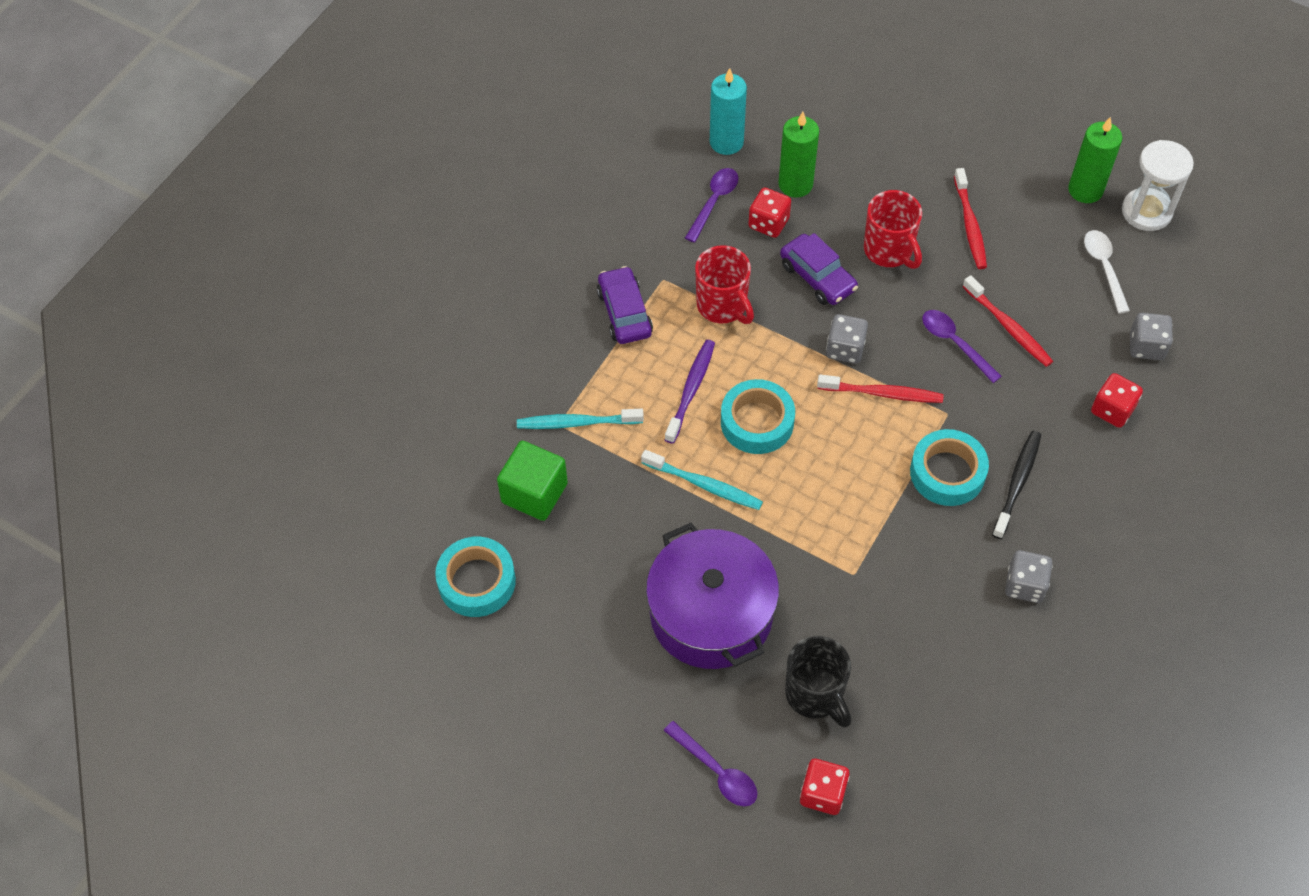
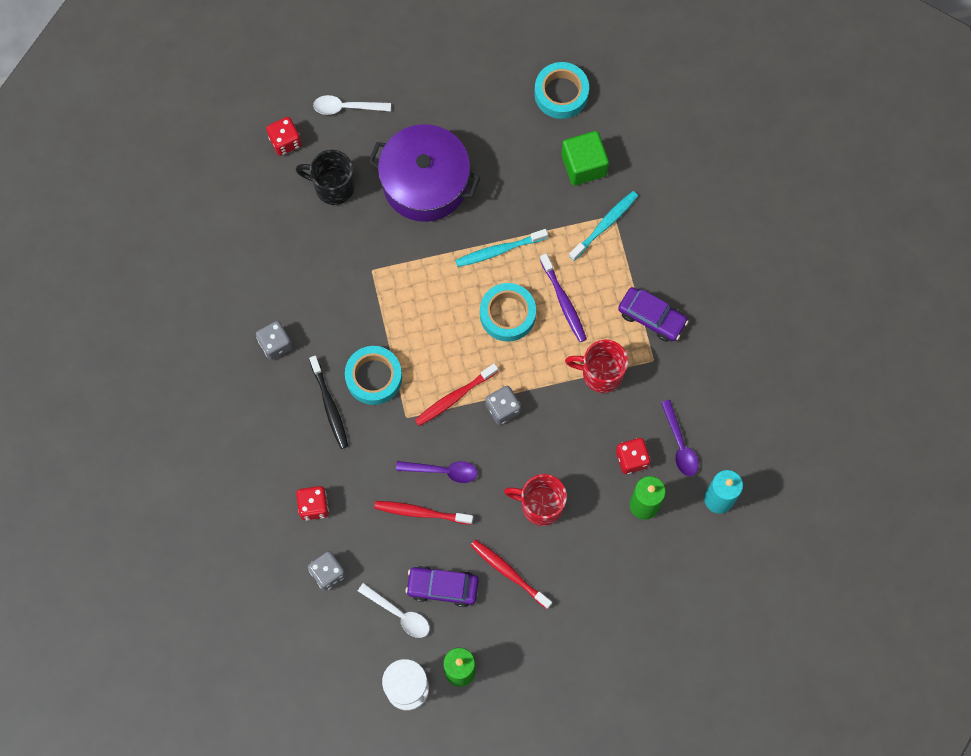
camera: 135 degrees right, 15 degrees up
purple spoon [664,721,757,807] -> white spoon [313,95,391,115]
purple car [780,233,858,305] -> purple car moved to [405,566,479,607]

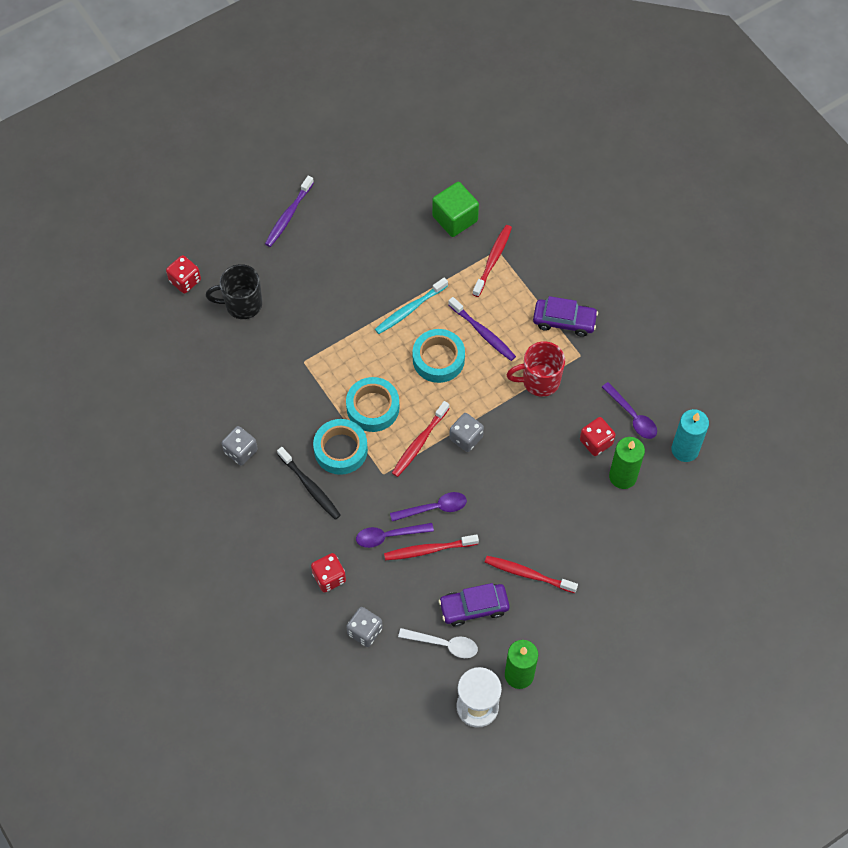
camera: 20 degrees left, 10 degrees down
white spoon [313,95,391,115] -> none
purple pot [368,124,480,222] -> none
red mug [504,474,567,526] -> none
turquoise tape [535,62,589,119] -> turquoise tape moved to [346,377,399,432]
turquoise toothbrush [569,191,638,261] -> red toothbrush [472,225,512,297]
none -> purple toothbrush [265,176,314,247]
none -> purple spoon [356,523,434,548]

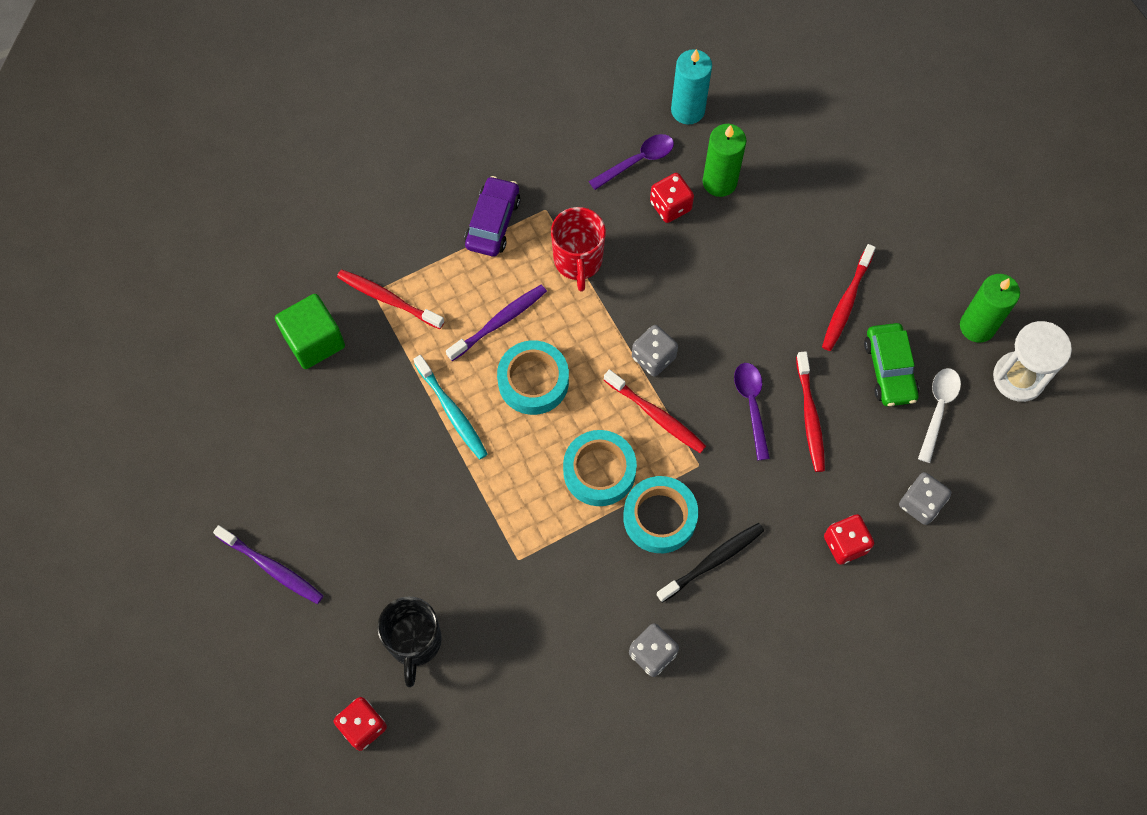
camera: 85 degrees left, 5 degrees up
purple spoon [356,523,434,548] -> none
purple car [439,583,510,627] -> green car [864,323,919,406]

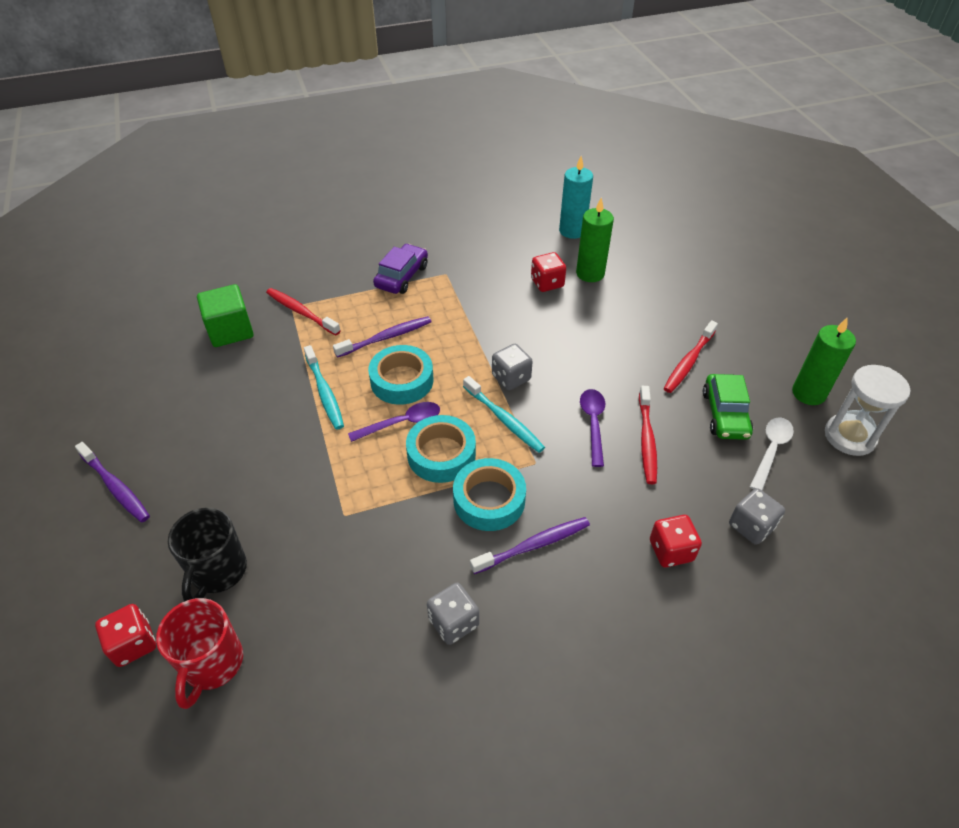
camera: 10 degrees right, 20 degrees down
red mug [551,207,606,292] -> red mug moved to [156,598,243,709]
purple spoon [589,134,674,190] -> purple spoon moved to [348,402,440,442]
red toothbrush [604,369,706,453] -> turquoise toothbrush [463,376,545,453]
black toothbrush [656,523,764,603] -> purple toothbrush [470,517,590,574]

